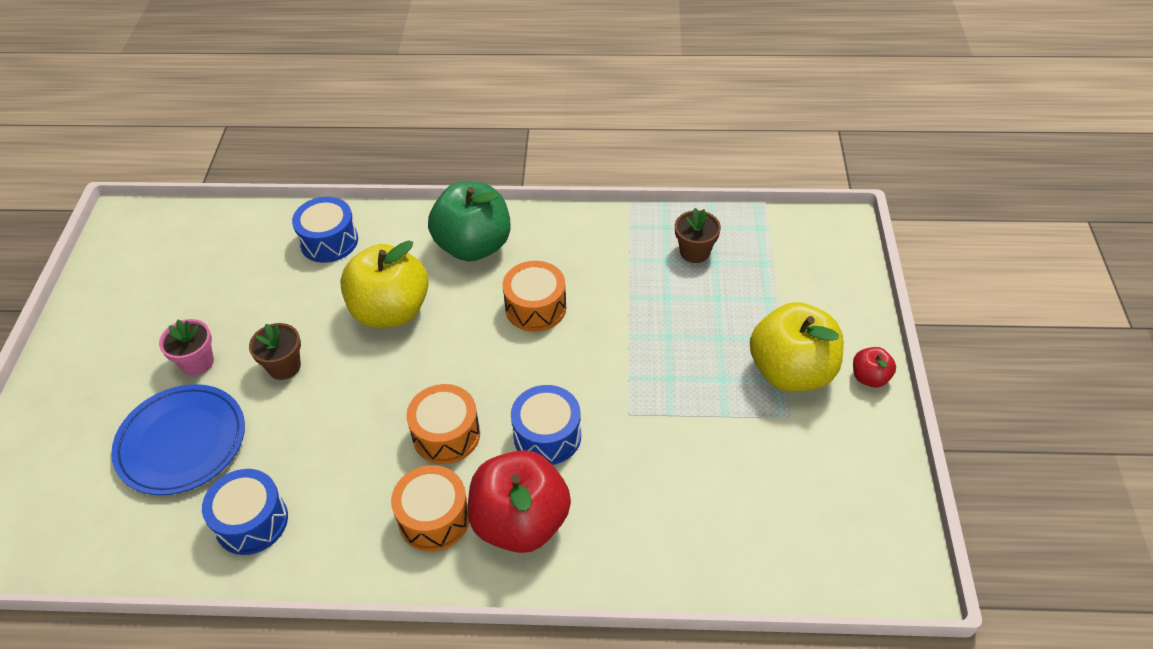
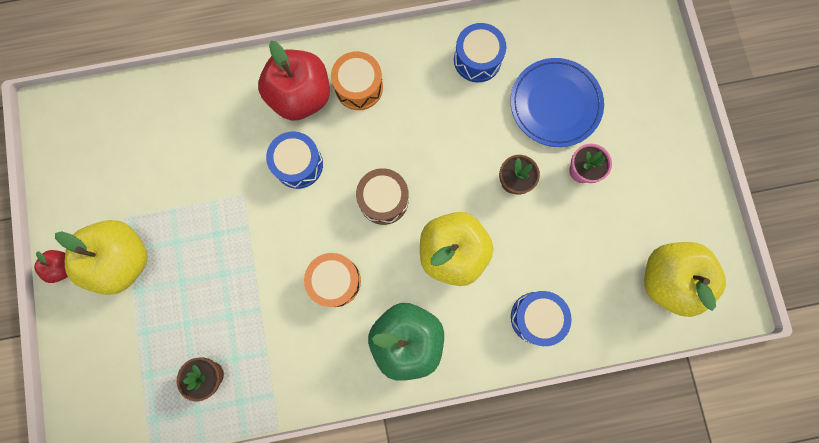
camera: 165 degrees right, 30 degrees up
orange drum [406,384,480,464] -> none
none -> brown drum [356,168,409,225]
none -> yellow apple [644,242,726,317]

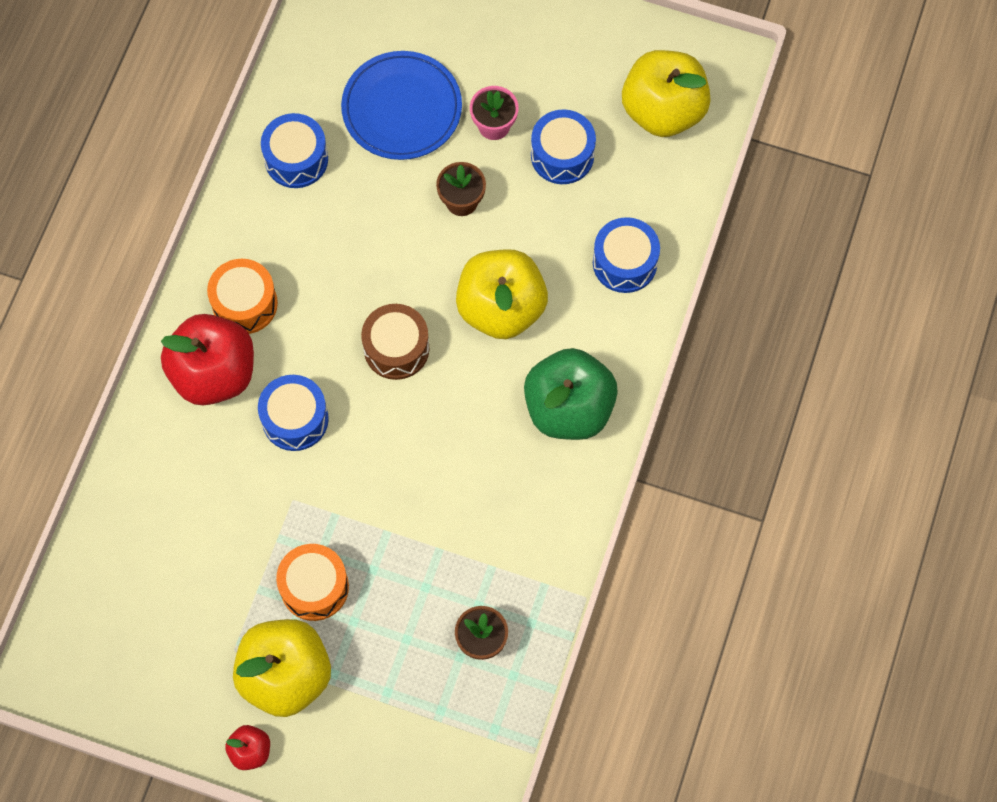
camera: 60 degrees left, 10 degrees down
orange drum [304,253,361,307] -> orange drum moved to [276,544,349,621]
none -> blue drum [531,109,596,184]

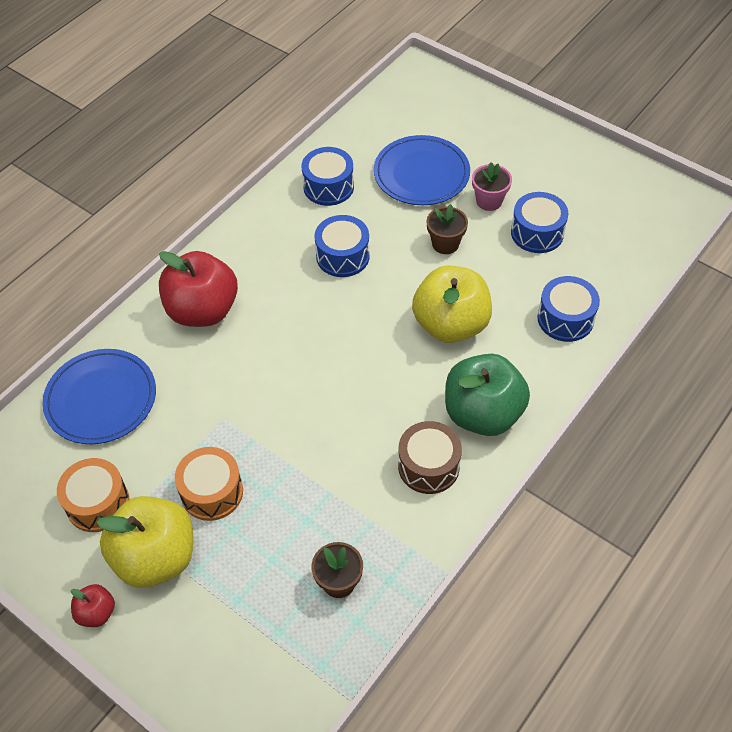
camera: 20 degrees right, 15 degrees down
orange drum [207,259,278,334] -> orange drum moved to [57,458,130,532]
blue drum [258,375,329,451] -> blue drum moved to [314,215,370,277]
brown drum [361,304,429,380] -> brown drum moved to [398,421,462,494]
yellow apple [622,50,711,137] -> none
none -> blue plate [42,349,156,444]

